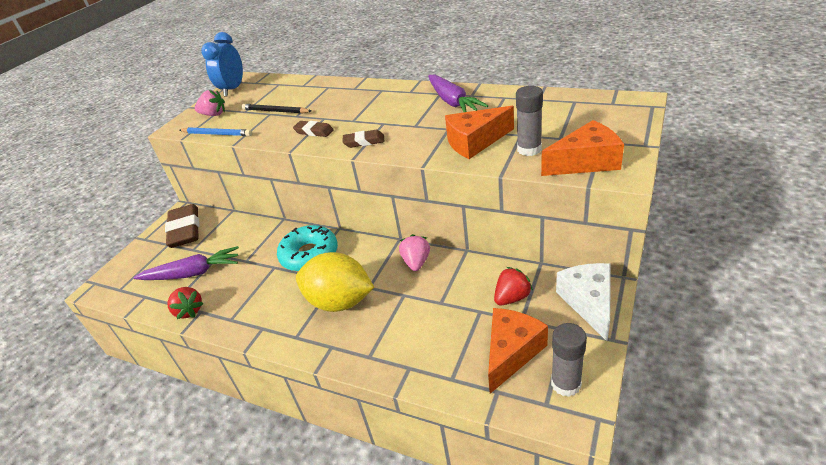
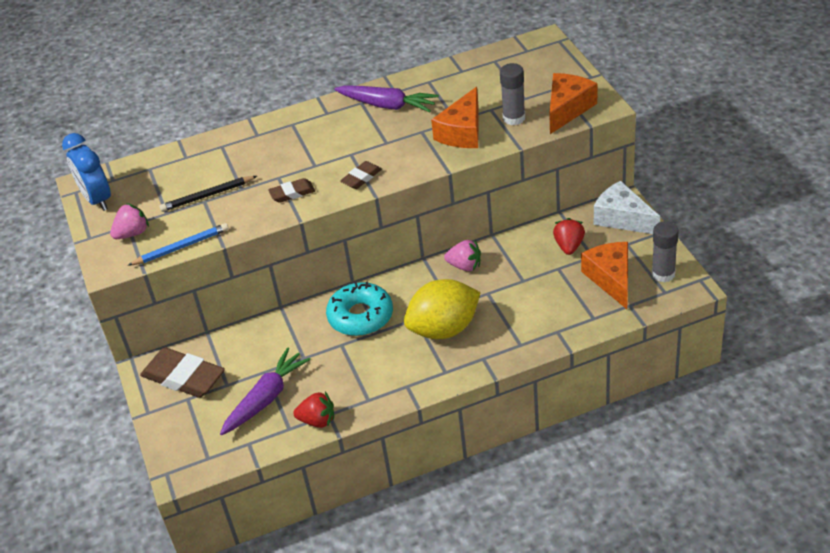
camera: 45 degrees left, 5 degrees up
pink strawberry [399,234,430,271] -> pink strawberry turned 150 degrees clockwise [444,240,481,271]

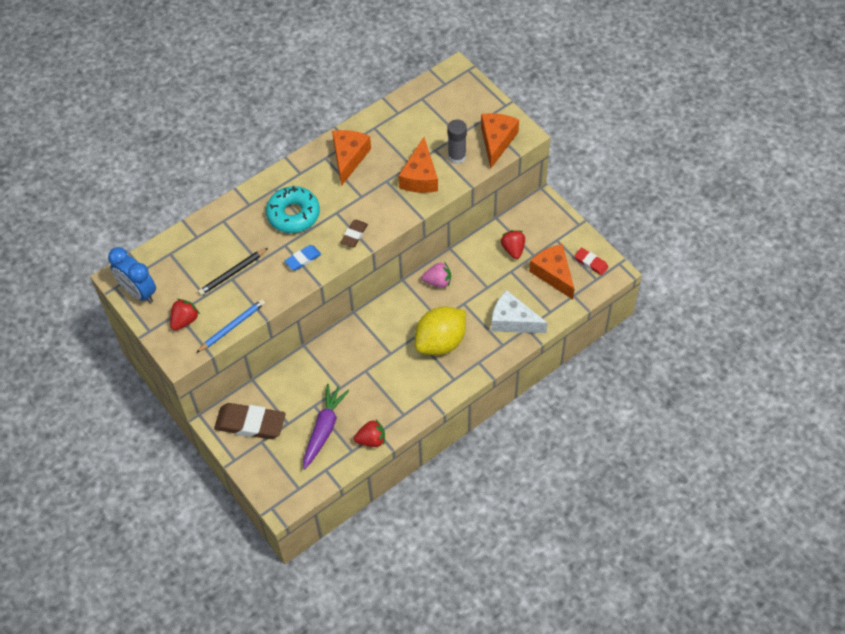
camera: 20 degrees left, 15 degrees up
pink strawberry [110,203,149,239] -> red strawberry [170,299,200,331]
brown eraser [268,178,315,203] -> blue eraser [284,245,321,271]
turquoise donut [326,281,393,336] -> turquoise donut moved to [266,186,320,233]
purple carrot [334,85,439,112] -> orange cheese [332,130,371,186]
white cheese [594,181,660,234] -> white cheese moved to [491,290,548,333]
grey glue stick [652,221,679,282] -> red eraser [574,248,608,275]

